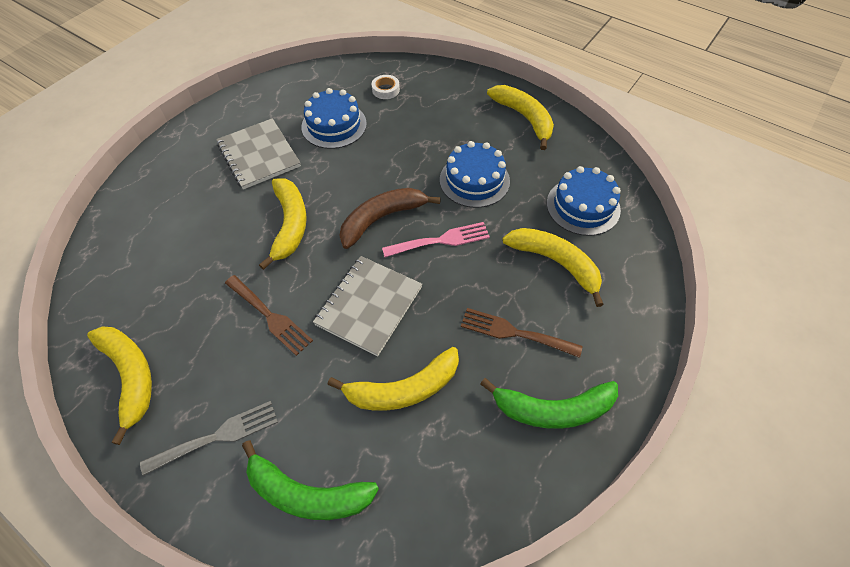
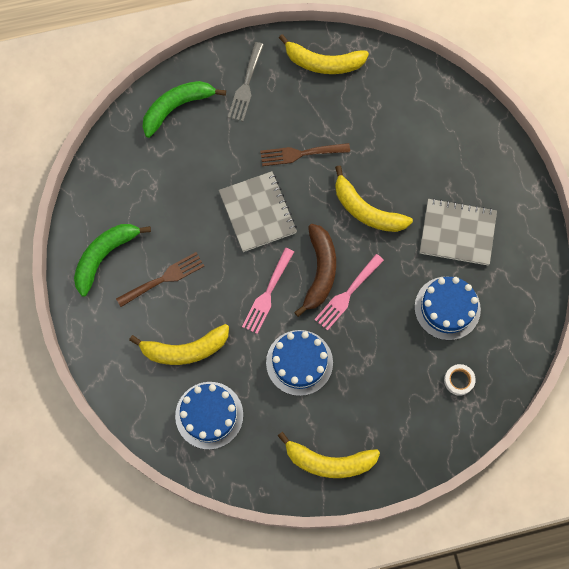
camera: 130 degrees right, 15 degrees up
yellow banana [327,347,459,411] -> none
none -> pink fork [314,254,384,331]

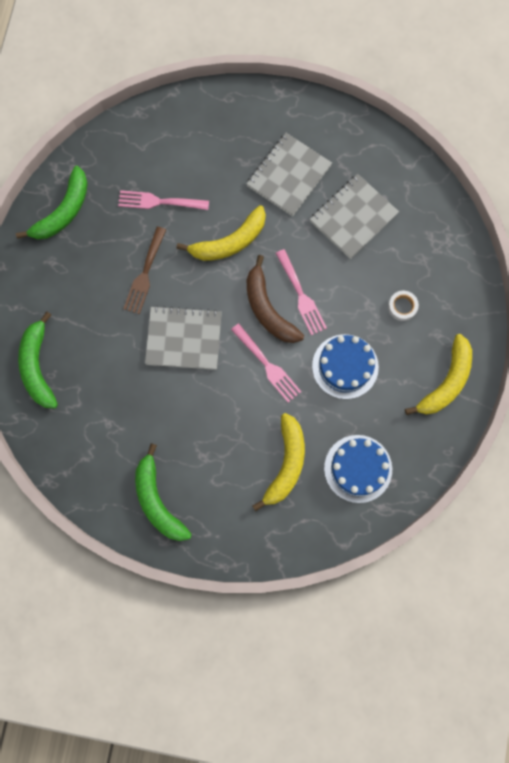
camera: 65 degrees left, 5 degrees up
brown fork [116,252,204,307] -> none
grey fork [228,42,264,122] -> none
yellow banana [279,34,369,74] -> green banana [16,166,88,239]
brown banana [294,224,336,317] -> brown banana turned 150 degrees counterclockwise [247,255,304,343]
blue cake [414,277,481,340] -> grey notebook [310,174,399,259]
white tape [444,364,476,396] -> white tape moved to [388,291,419,321]
none -> pink fork [118,190,209,210]

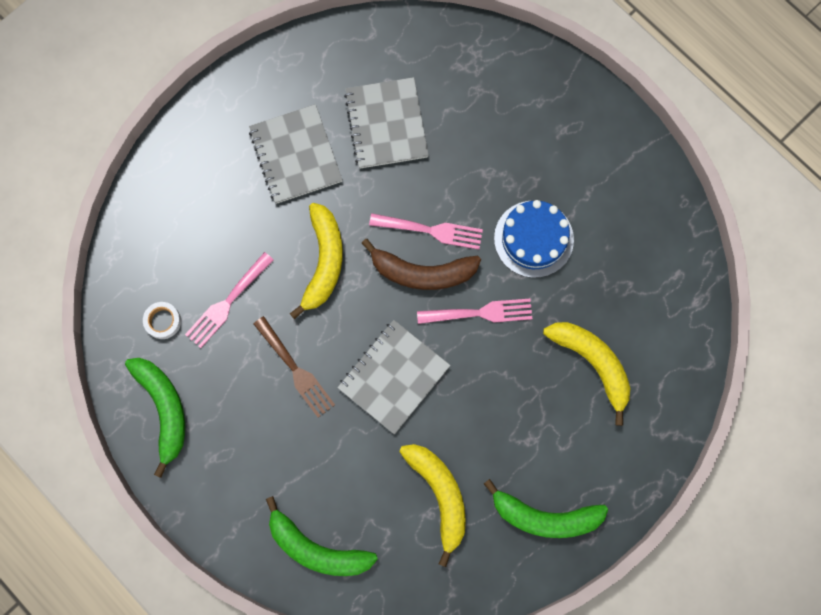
camera: 55 degrees left, 0 degrees up
blue cake [324,435,392,503] -> none
white tape [388,291,419,321] -> white tape moved to [143,302,181,339]
yellow banana [405,334,472,415] -> yellow banana moved to [399,444,466,567]

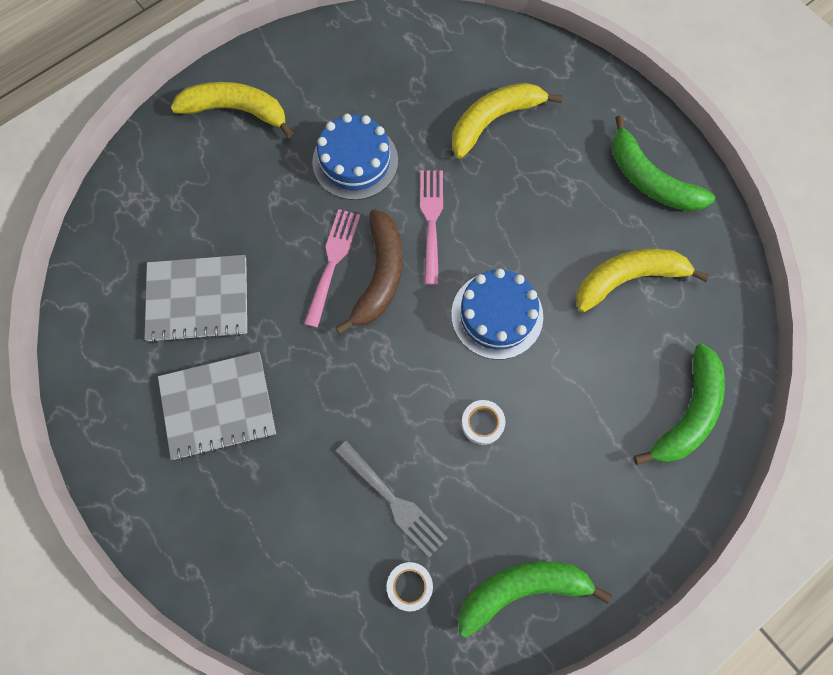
camera: 85 degrees left, 5 degrees down
pink fork [185,252,274,348] -> grey fork [335,441,448,558]
brown fork [254,316,335,418] -> white tape [461,400,505,445]
yellow banana [290,203,343,319] -> yellow banana moved to [170,82,294,138]
grey notebook [337,320,451,434] -> blue cake [451,269,543,360]
green banana [484,479,609,538] -> green banana turned 120 degrees clockwise [612,115,716,212]

